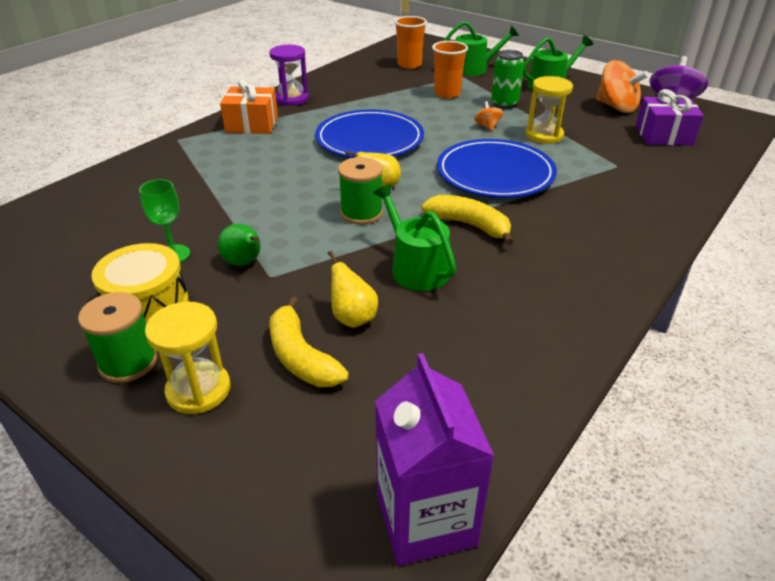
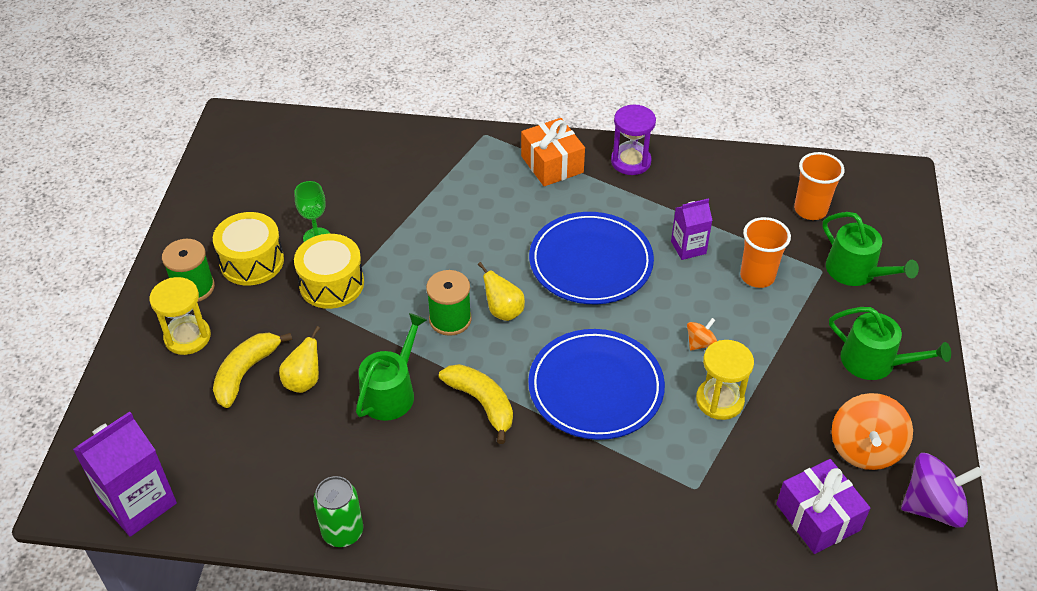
camera: 60 degrees right, 10 degrees up
green pear [218,224,261,266] -> yellow drum [294,234,364,309]
yellow banana [421,195,514,245] -> yellow banana turned 45 degrees counterclockwise [439,364,513,444]
green can [491,50,524,109] -> green can moved to [313,476,363,547]
none -> purple carton [671,198,713,260]

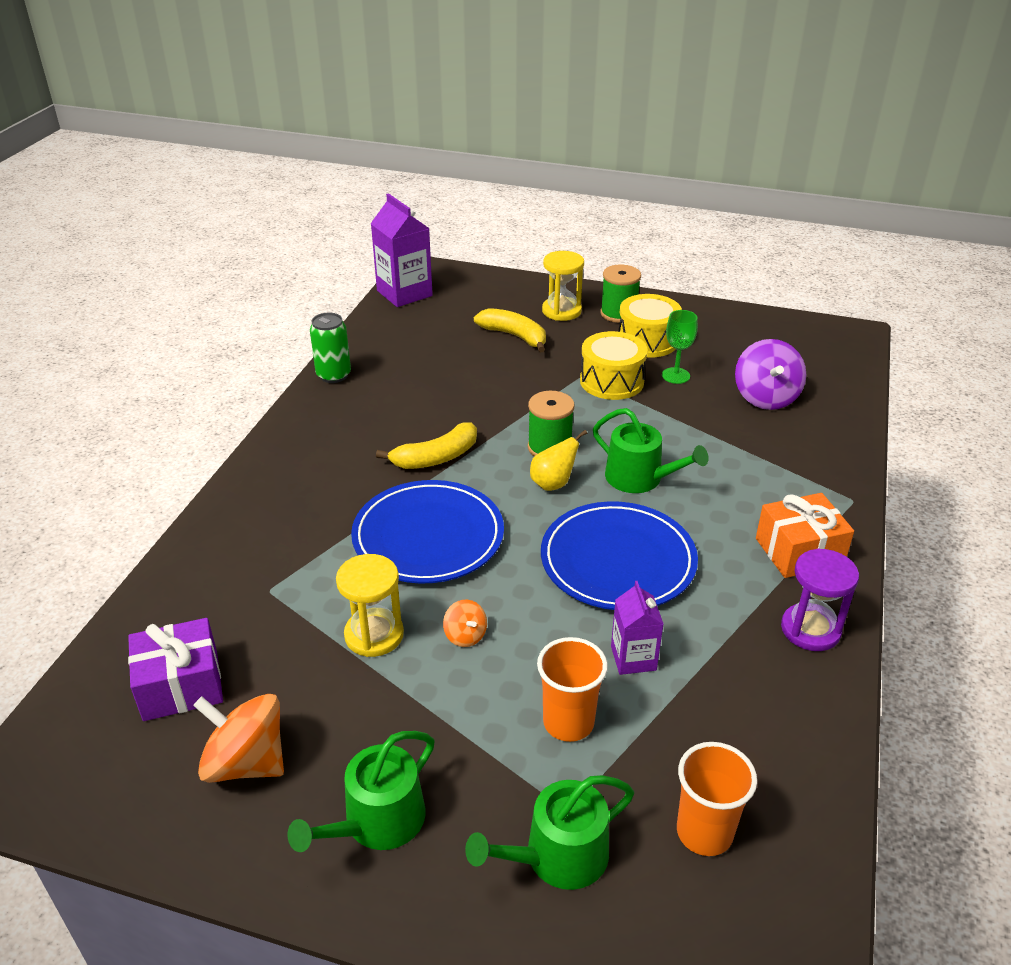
camera: 100 degrees right, 10 degrees down
yellow pear [279,326,320,393] -> none
green watering can [356,313,427,421] -> green watering can moved to [593,408,709,493]
purple spinning top [901,453,983,528] -> purple spinning top moved to [735,339,806,410]

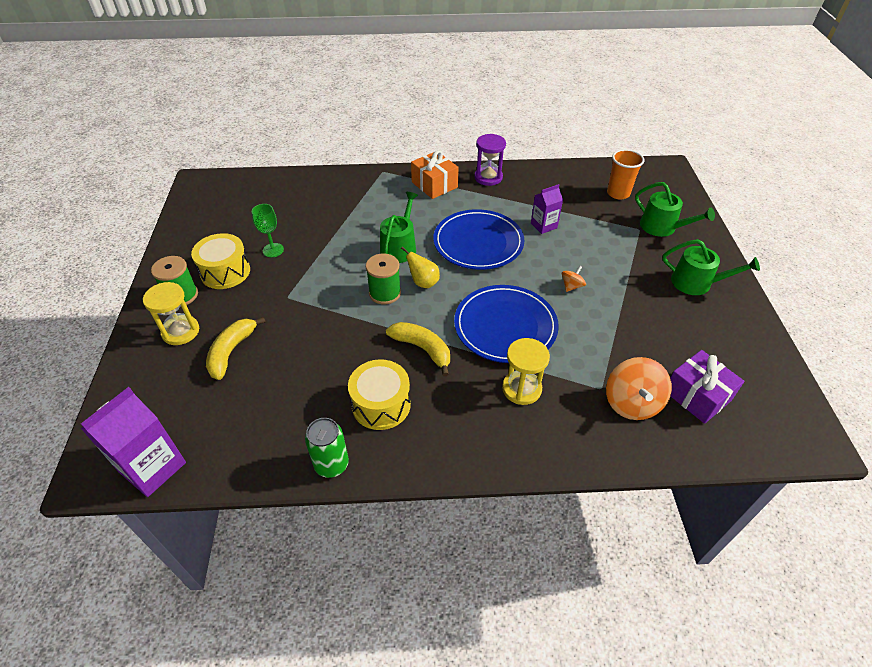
camera: 110 degrees left, 10 degrees up
orange spinning top [193,694,284,783] -> orange spinning top moved to [606,357,672,420]
yellow hourglass [336,554,404,657] -> yellow hourglass moved to [502,338,550,405]
orange cup [537,637,608,742] -> none
yellow drum [580,331,648,400] -> yellow drum moved to [348,359,411,430]
purple spinning top [735,339,806,410] -> none

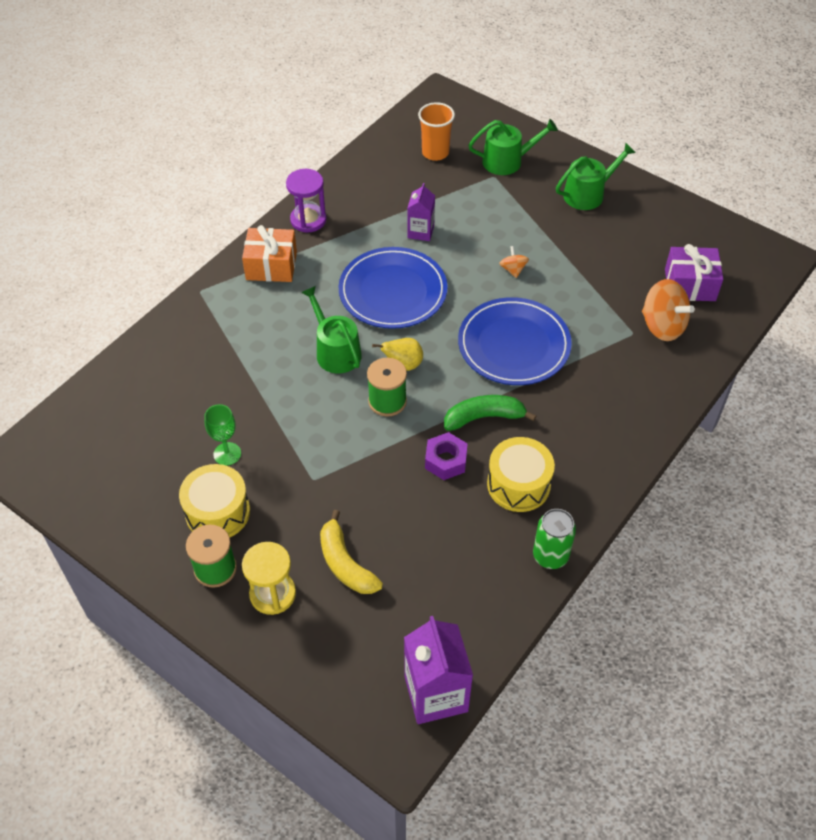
camera: 50 degrees left, 5 degrees up
yellow banana [386,322,450,376] -> green banana [444,395,536,431]
yellow hourglass [502,338,550,405] -> none
none -> purple nut [425,432,468,480]

